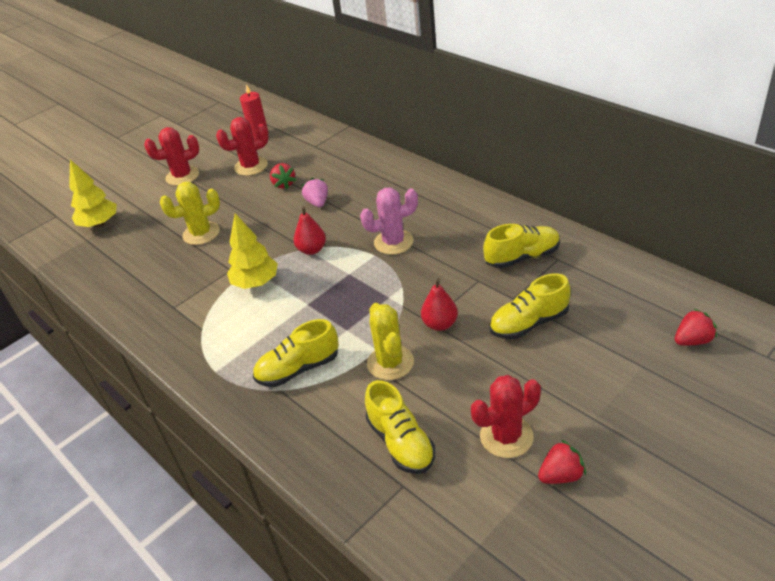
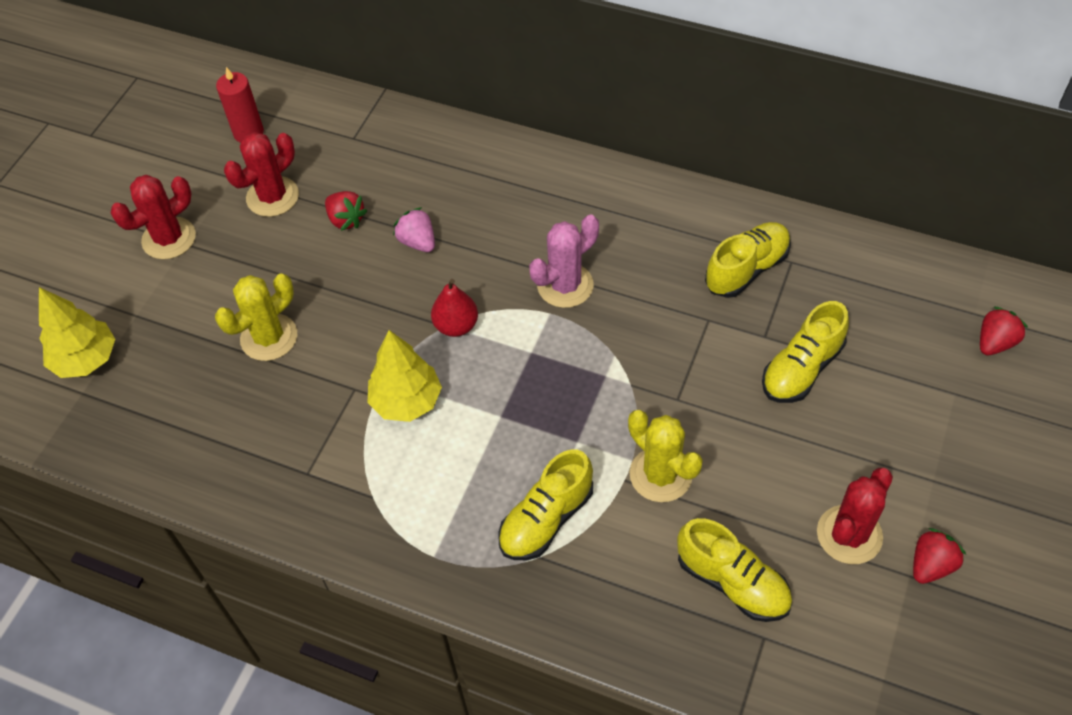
camera: 25 degrees left, 15 degrees up
red pear [421,278,458,331] -> none

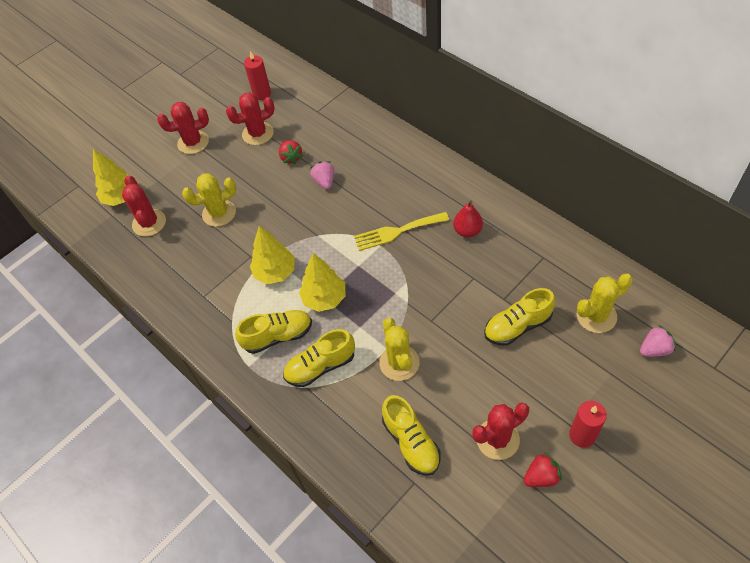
camera: 25 degrees right, 0 degrees up
red pear [431,279,478,337] -> red pear moved to [453,200,483,238]
pink cactus [529,214,599,308] -> yellow fork [354,212,449,251]
yellow shoe [705,222,791,298] -> yellow shoe moved to [235,310,312,354]
red strawberry [980,306,1028,355] -> pink strawberry [640,325,676,357]
none -> red cactus [122,175,166,237]
none -> yellow tree [299,253,345,312]
none -> red candle [569,401,607,448]
none -> yellow cactus [577,273,633,333]

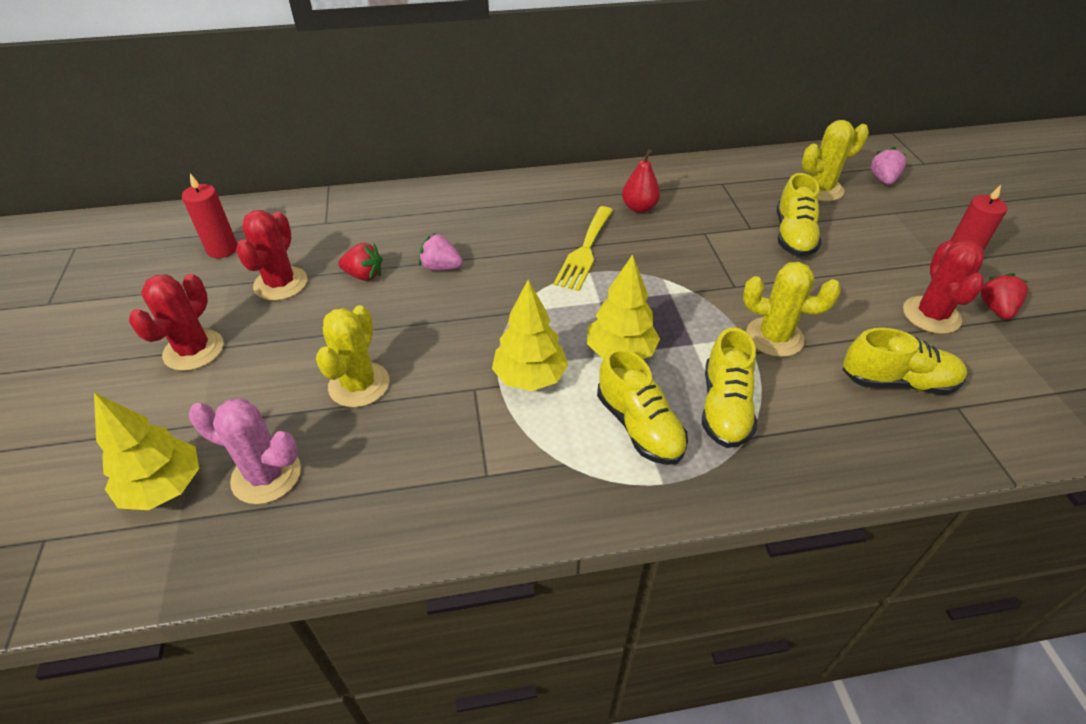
camera: 60 degrees left, 10 degrees down
red cactus [122,175,166,237] -> pink cactus [189,398,301,504]
yellow shoe [235,310,312,354] -> yellow shoe turned 135 degrees clockwise [597,348,688,465]
yellow cactus [577,273,633,333] -> yellow cactus turned 60 degrees clockwise [802,120,869,201]

